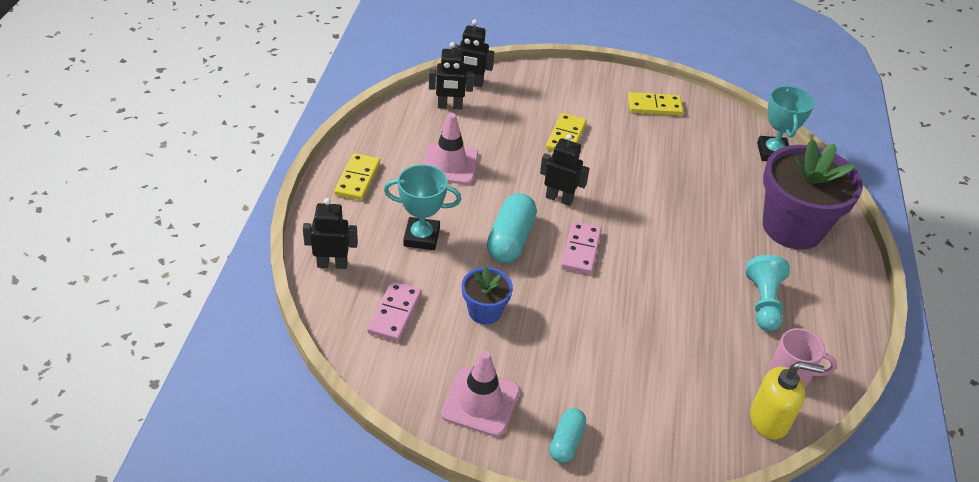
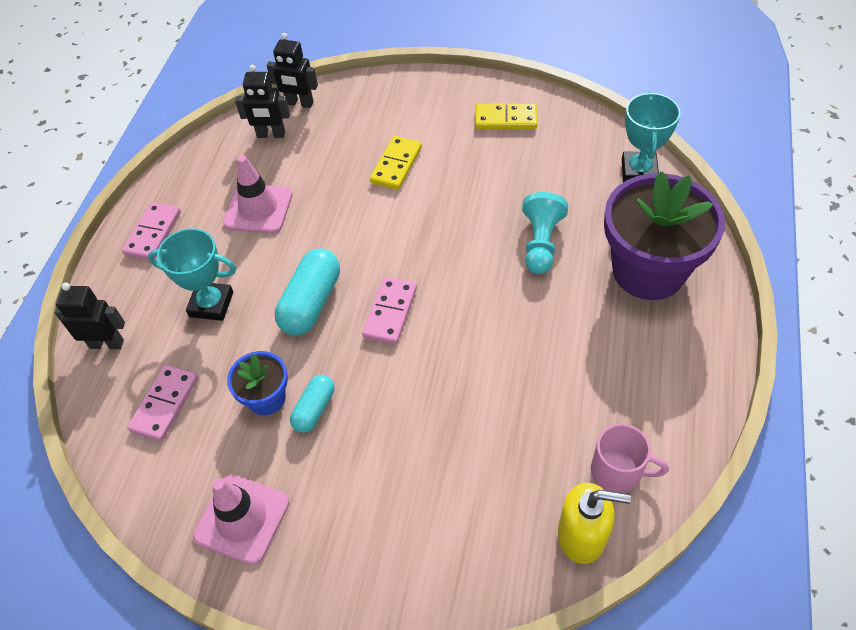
camera: 10 degrees right, 10 degrees up
yellow domino [334,153,380,200] -> pink domino [122,202,181,260]
black robot [540,134,590,206] -> none
turquoise capsule [549,408,586,463] -> turquoise capsule moved to [290,375,334,433]
turquoise pawn [746,255,790,331] -> turquoise pawn moved to [522,192,568,274]

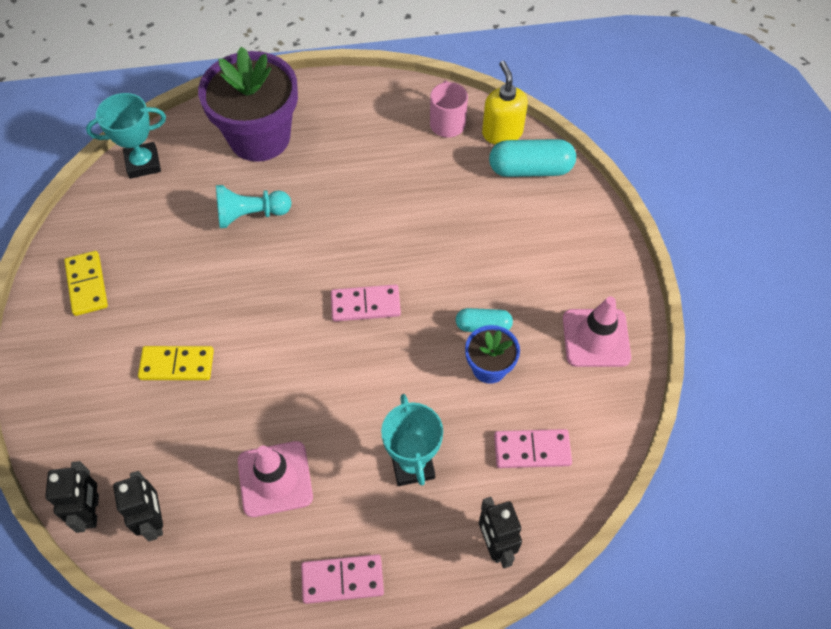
camera: 115 degrees left, 5 degrees up
turquoise capsule [275,249,340,335] -> turquoise capsule moved to [489,139,576,177]

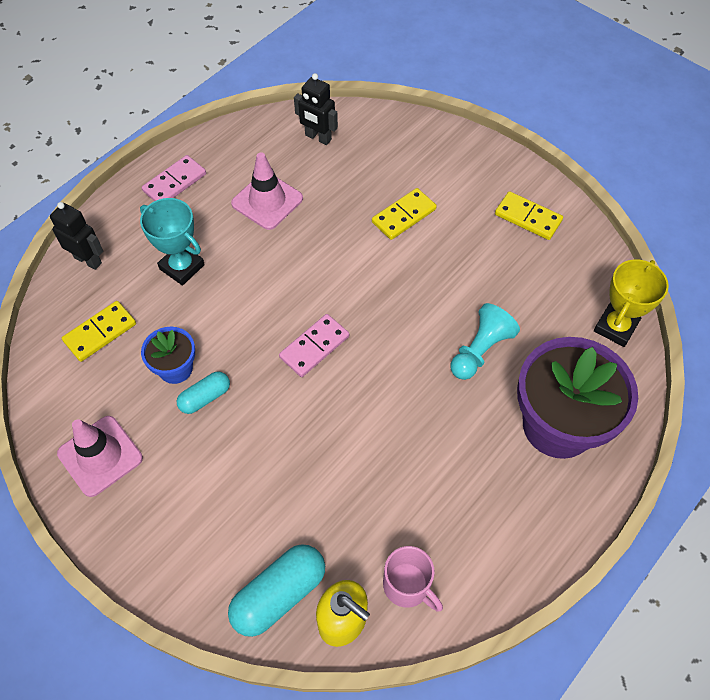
camera: 140 degrees right, 0 degrees up
black robot [45,461,99,533] -> none
turquoise trophy [86,93,166,179] -> yellow trophy [594,259,669,347]
pink domino [494,429,572,468] -> yellow domino [62,301,136,362]

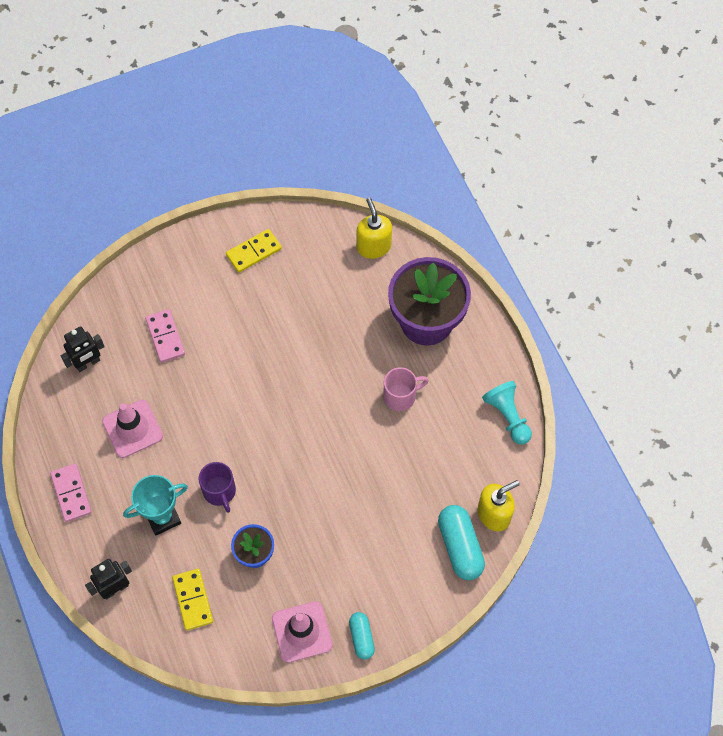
camera: 65 degrees left, 5 degrees up
turquoise capsule [177,371,230,414] -> turquoise capsule moved to [349,612,375,660]
pink domino [279,314,349,377] -> pink domino moved to [145,309,185,363]
yellow domino [372,188,437,240] -> none
pink mug [383,546,443,612] -> pink mug moved to [383,367,429,411]
turquoise pawn [451,303,520,380] -> turquoise pawn moved to [482,381,532,445]
yellow trophy [594,259,669,347] -> yellow soap dispenser [357,198,392,259]
none -> purple mug [199,462,236,513]

